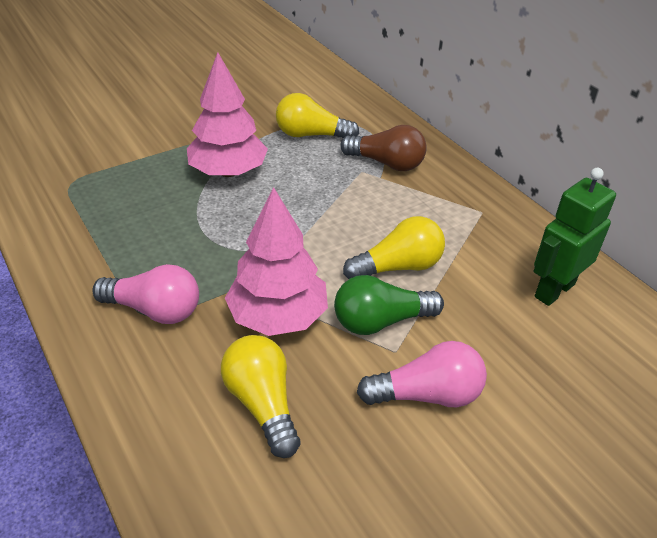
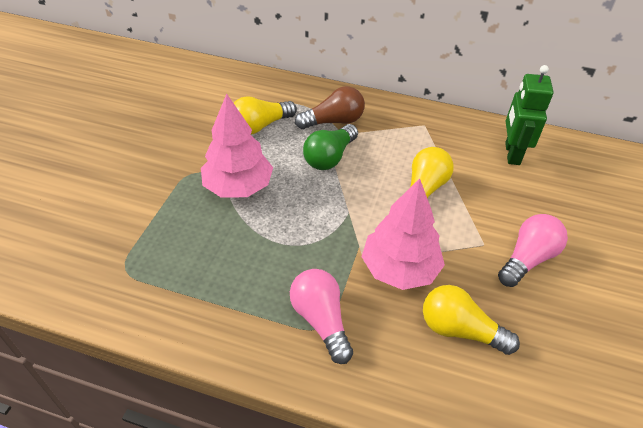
camera: 40 degrees left, 5 degrees up
pink light bulb [92,264,199,324] -> pink light bulb turned 90 degrees counterclockwise [290,269,353,364]
green light bulb [334,275,444,335] -> green light bulb moved to [303,124,358,170]

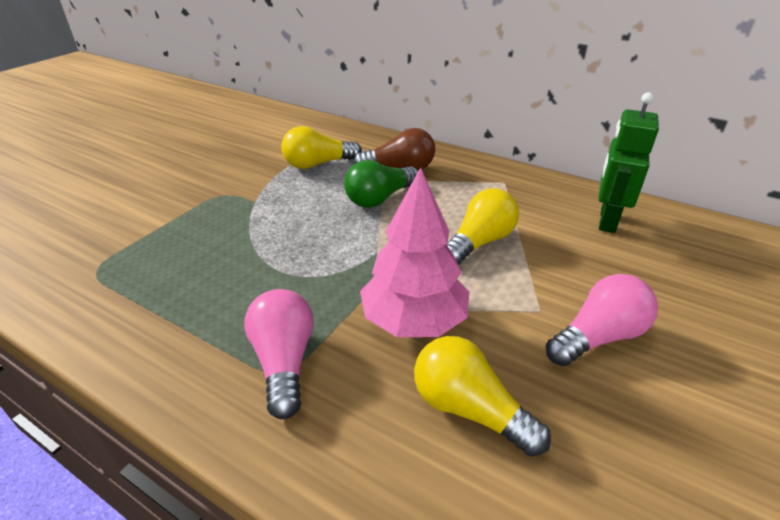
camera: 15 degrees right, 10 degrees down
pink tree [201,94,273,197] -> none

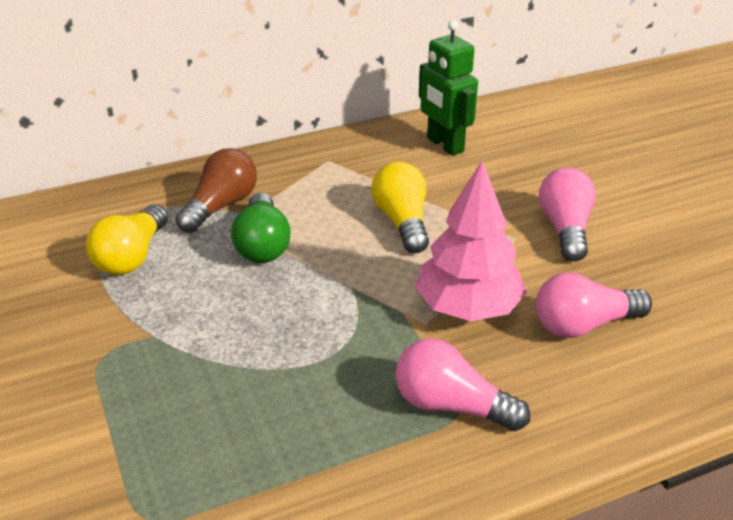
camera: 55 degrees left, 0 degrees up
yellow light bulb [414,336,551,457] -> pink light bulb [535,272,652,338]

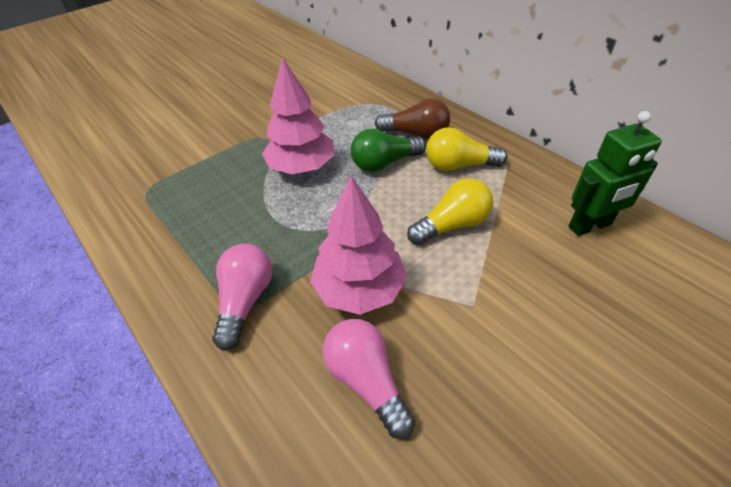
camera: 75 degrees right, 10 degrees up
yellow light bulb [86,204,168,275] -> yellow light bulb moved to [426,127,508,171]
green robot [419,20,478,156] -> green robot turned 150 degrees counterclockwise [569,111,662,236]
pink light bulb [539,167,596,262] -> none
none -> pink tree [262,57,334,174]

